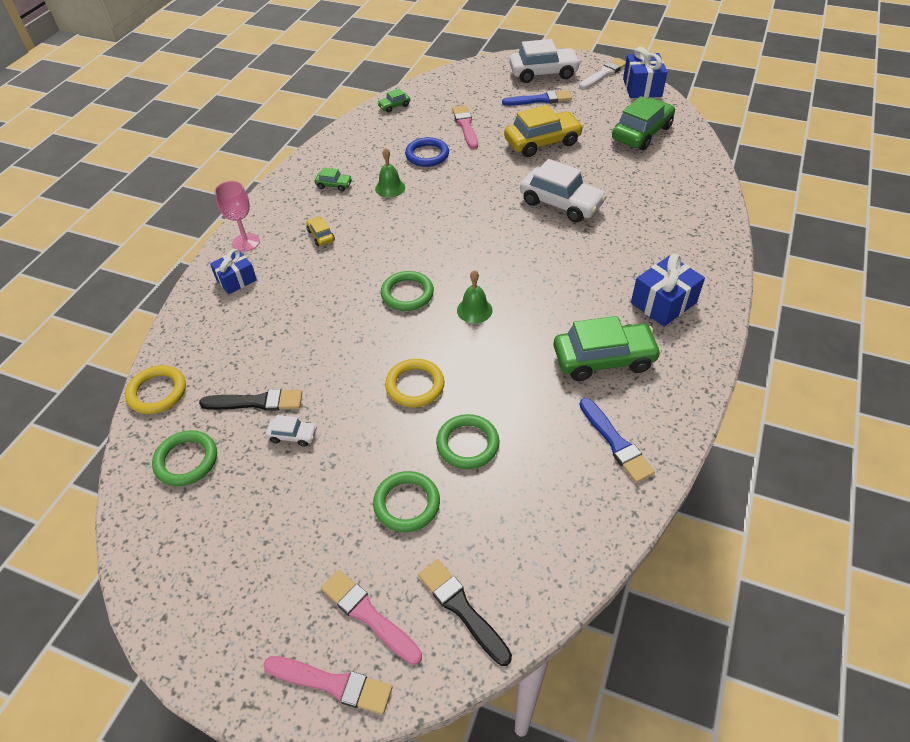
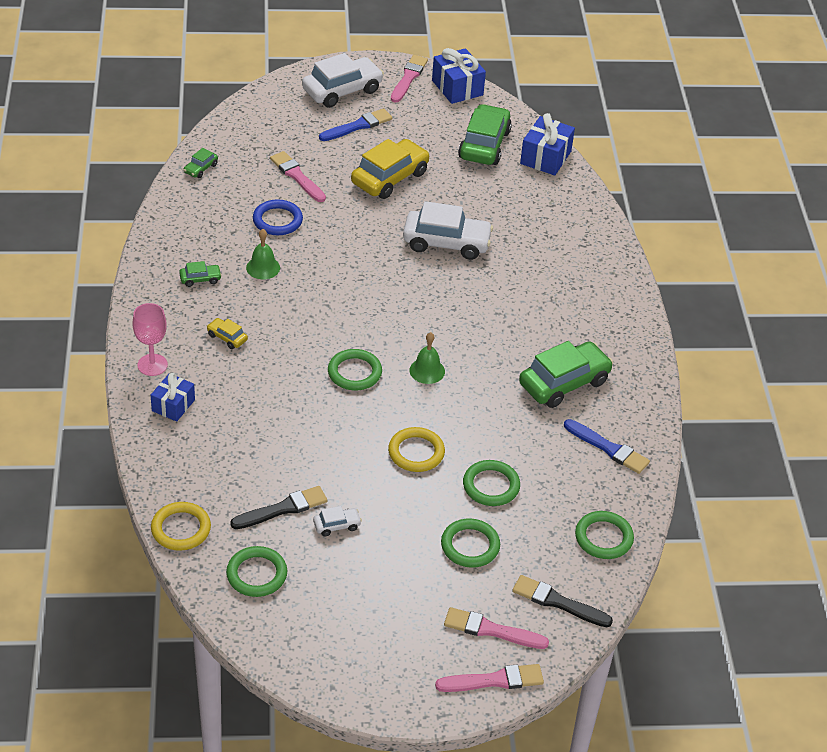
camera: 30 degrees left, 5 degrees down
white brush [579,58,626,89] -> pink brush [391,55,428,103]
blue gift [631,254,705,327] -> blue gift moved to [520,113,575,175]
none -> green ring [575,511,634,559]

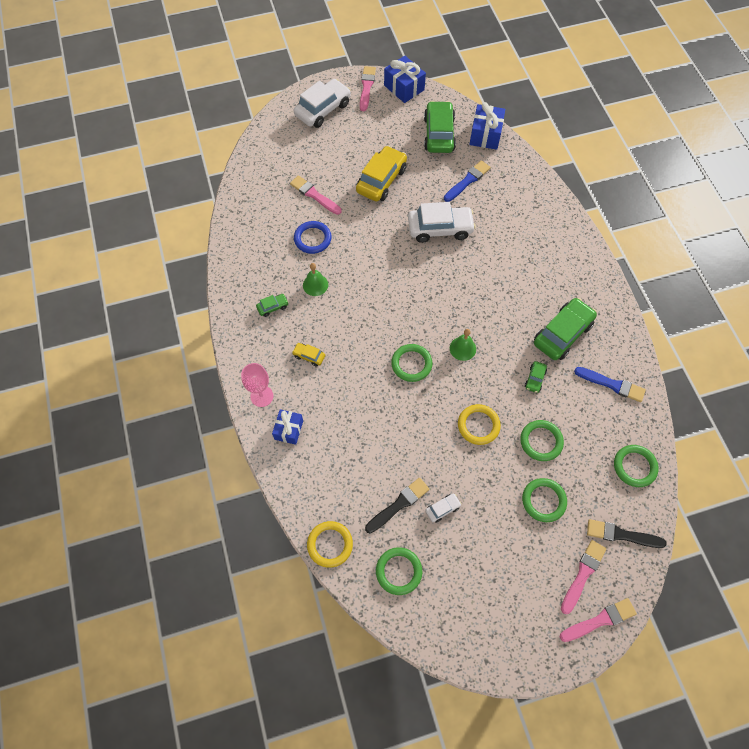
camera: 10 degrees left, 20 degrees up
green car [184,148,218,178] -> green car moved to [525,361,547,393]
blue brush [319,108,392,141] -> blue brush moved to [444,160,491,202]
pink brush [444,607,549,649] -> pink brush turned 120 degrees clockwise [561,540,606,614]

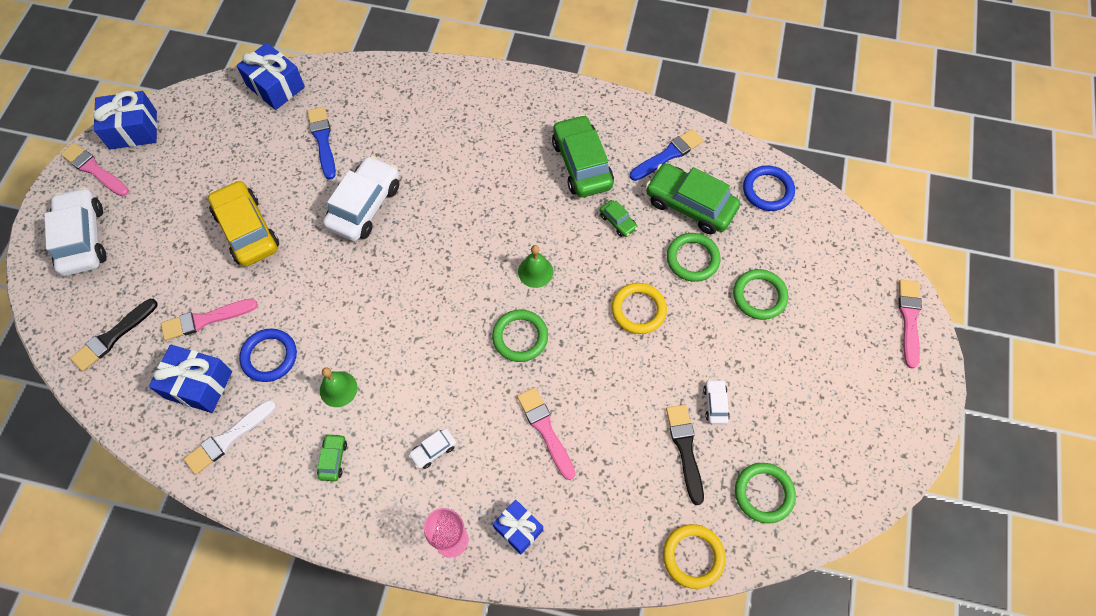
camera: 60 degrees left, 0 degrees up
yellow car [292,343,325,367] -> white car [408,428,456,469]
green car [424,101,456,153] -> green car moved to [646,163,740,234]
pink brush [561,540,606,614] -> pink brush moved to [517,387,575,480]
black brush [587,519,667,548] -> black brush moved to [70,299,158,371]
green ring [614,445,659,487] -> blue ring [743,165,795,211]
none -> blue gift [149,345,232,413]
none -> white brush [184,400,276,475]

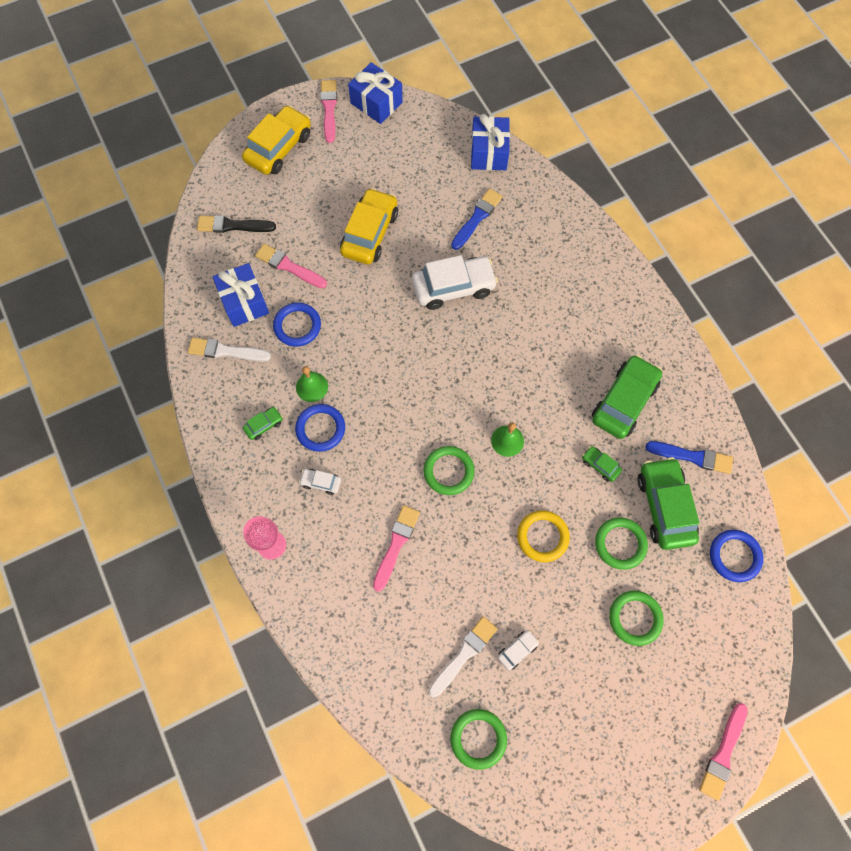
camera: 50 degrees right, 5 degrees up
white car [44,187,106,276] -> yellow car [242,105,311,175]
blue gift [493,500,543,555] -> none
green car [600,200,638,237] -> green car turned 120 degrees clockwise [582,446,622,482]
yellow ring [663,524,726,589] -> none
black brush [666,404,704,505] -> white brush [428,616,498,697]
pink brush [898,280,922,369] -> pink brush turned 150 degrees clockwise [699,703,748,801]
none -> blue ring [295,404,345,452]

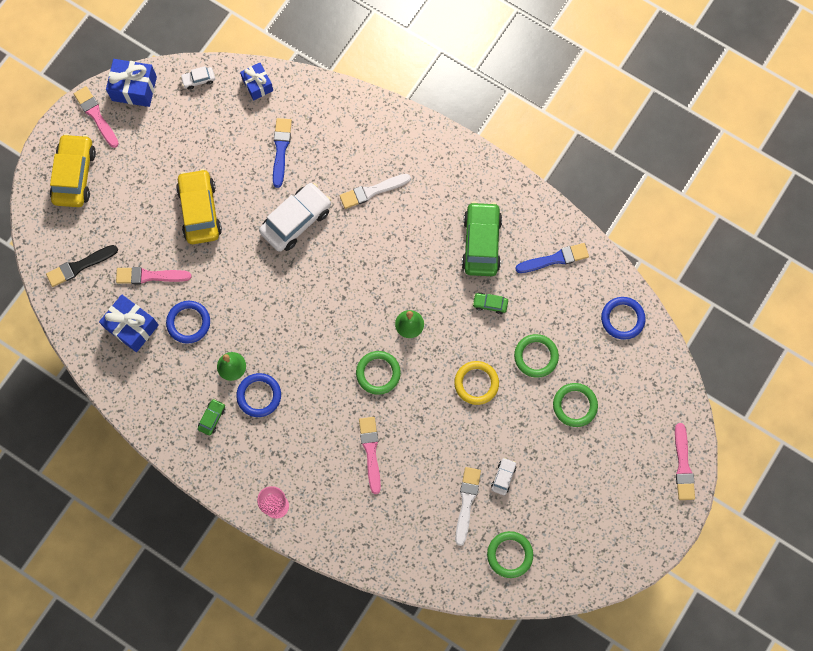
camera: 30 degrees left, 5 degrees up
white brush [188,337,271,362] -> white brush moved to [340,174,411,209]
white car [299,469,341,495] -> white car moved to [180,66,215,90]
blue gift [471,114,510,170] -> blue gift [240,63,273,100], size x0.66
green car [638,457,700,550] -> none

